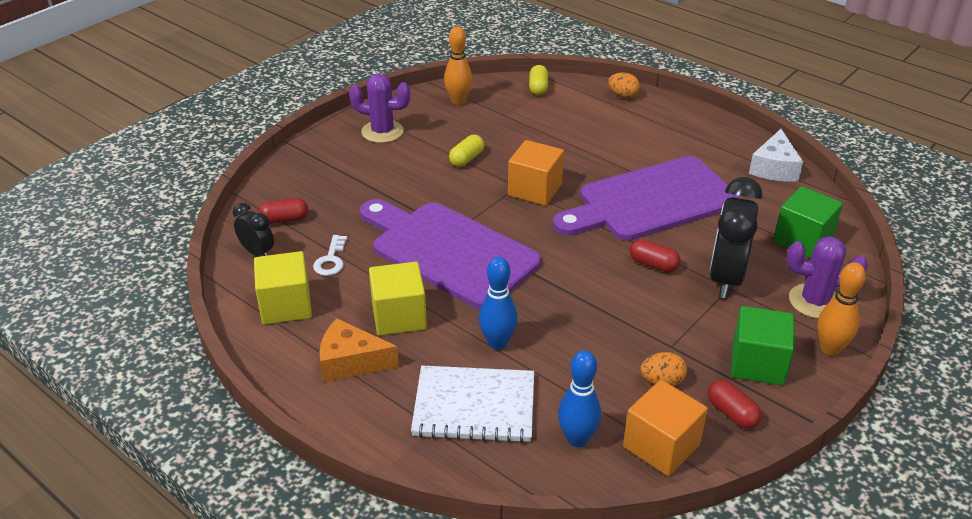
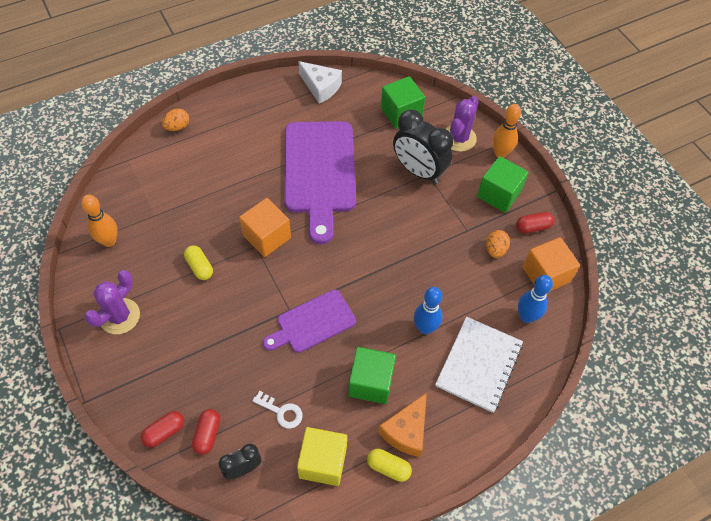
camera: 70 degrees left, 20 degrees up
purple cutting board [360,199,541,310] -> purple cutting board [263,290,356,353], size x0.57
yellow cube [369,262,427,336] -> green cube [348,347,396,404]
yellow capsule [529,65,548,95] -> yellow capsule moved to [367,449,412,482]
red capsule [630,239,680,272] -> red capsule moved to [141,411,184,448]

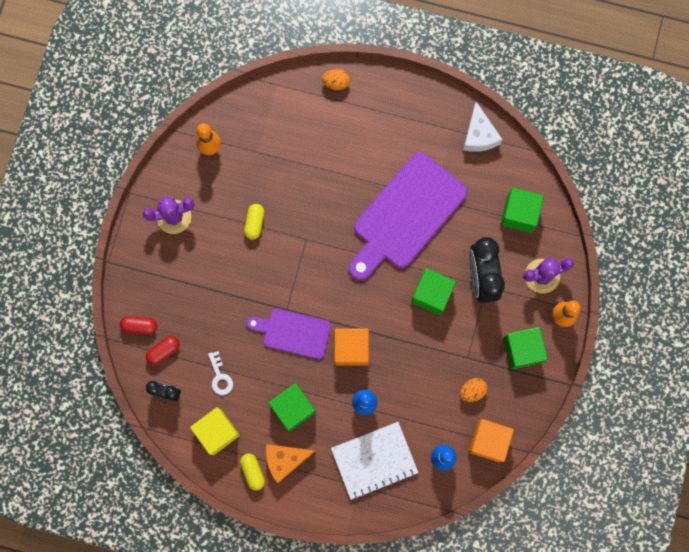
camera: 45 degrees right, 20 degrees up
orange cube [239,198,291,257] -> orange cube moved to [334,328,369,366]
red capsule [516,212,554,234] -> none
none -> green cube [411,268,456,315]

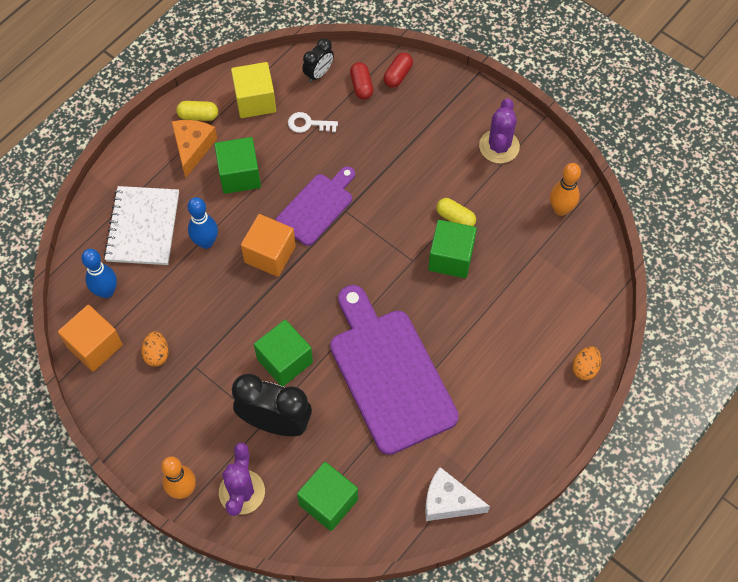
camera: 115 degrees right, 15 degrees down
green cube [503,327,548,369] -> green cube moved to [428,220,477,278]

